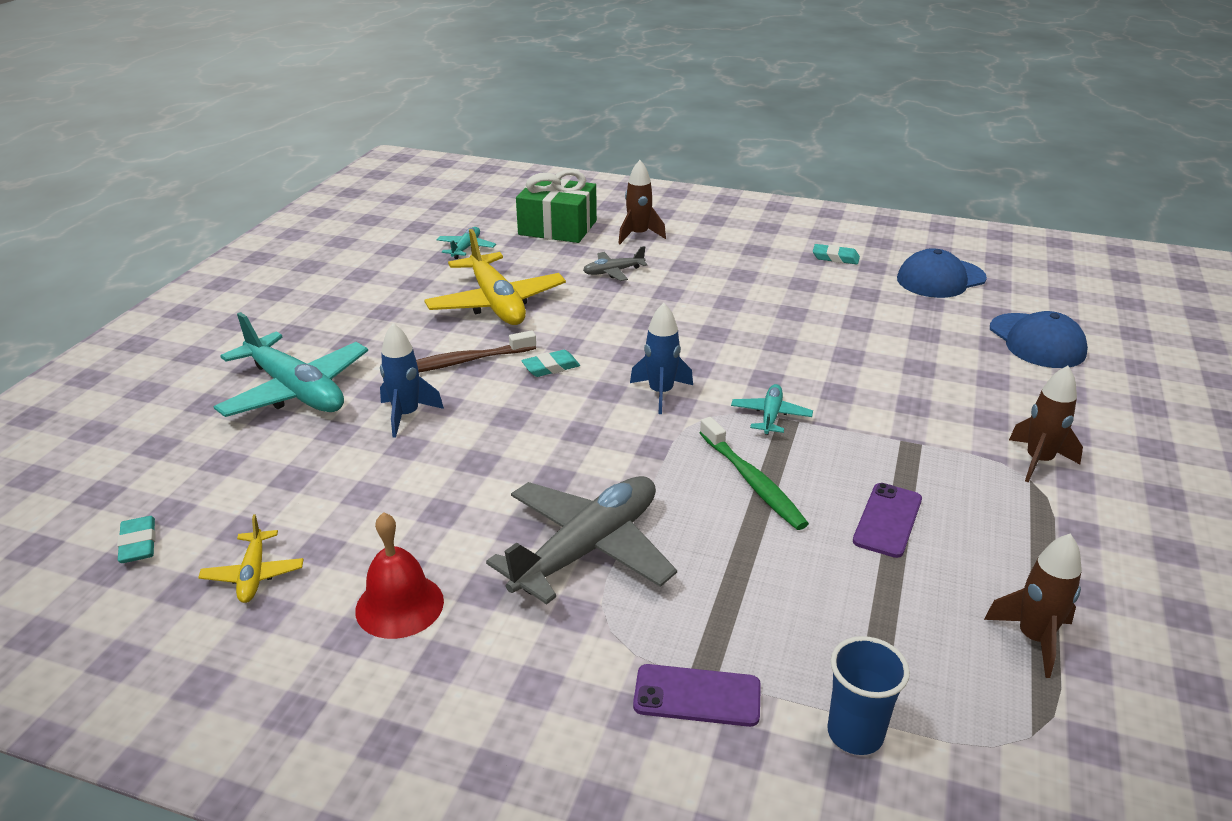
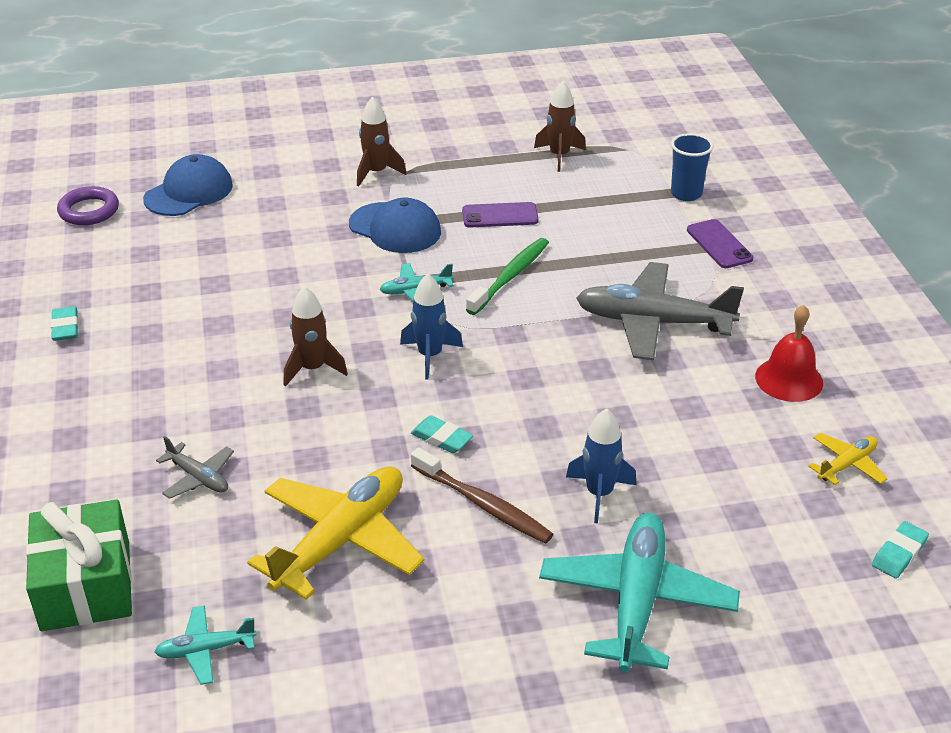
camera: 120 degrees left, 5 degrees up
brown rocket [618,160,666,244] -> brown rocket moved to [284,286,348,387]
blue cap [897,248,987,298] -> blue cap moved to [349,198,441,253]
none -> purple ring [57,186,119,225]

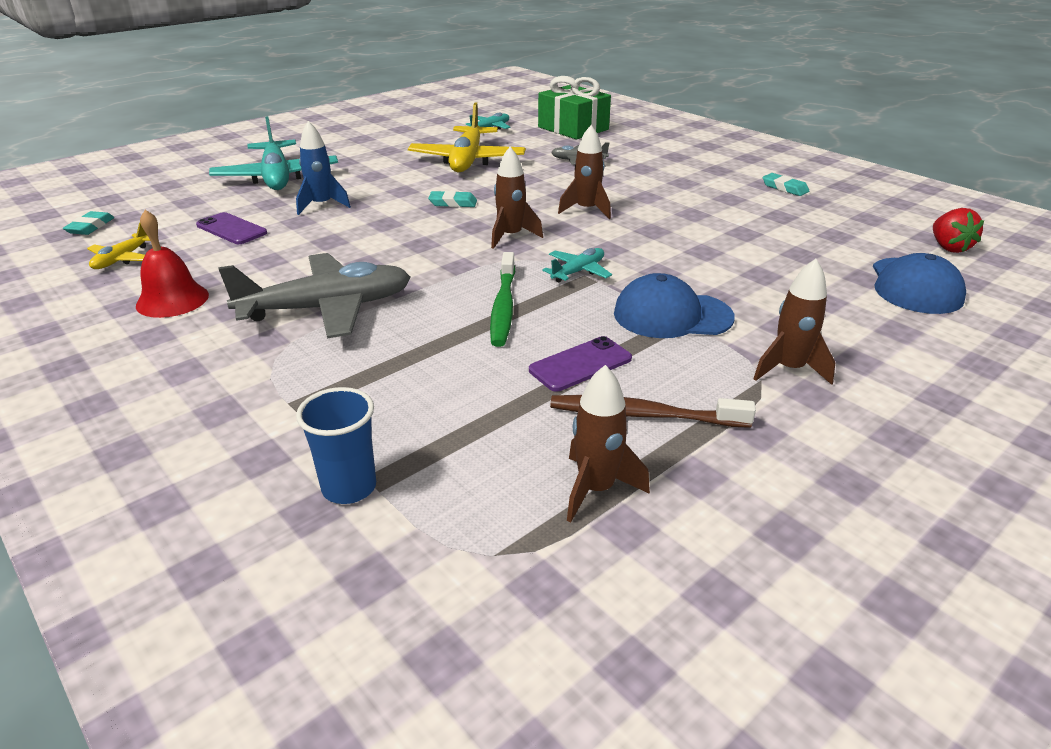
camera: 150 degrees right, 5 degrees down
purple ring [57,186,119,225] -> red strawberry [933,208,984,253]
blue rocket [400,273,463,379] -> brown rocket [491,147,543,249]
brown toothbrush [411,447,553,544] -> brown toothbrush moved to [550,395,756,428]
purple phone [687,219,753,268] -> purple phone moved to [196,212,267,244]

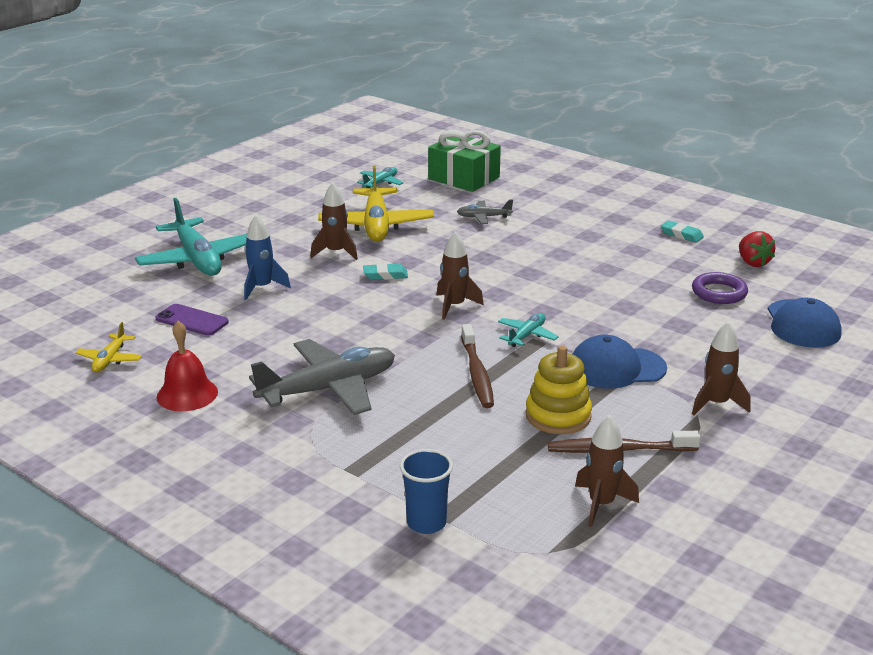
camera: 10 degrees left, 5 degrees down
turquoise eraser [63,211,114,235] -> none
green toothbrush [490,252,515,347] -> brown toothbrush [461,324,494,408]
purple phone [529,336,632,392] -> yellow stacking toy [526,346,592,434]
brown rocket [558,125,611,219] -> brown rocket moved to [310,182,358,260]
red strawberry [933,208,984,253] -> red strawberry moved to [739,231,775,267]
none -> purple ring [692,272,748,304]

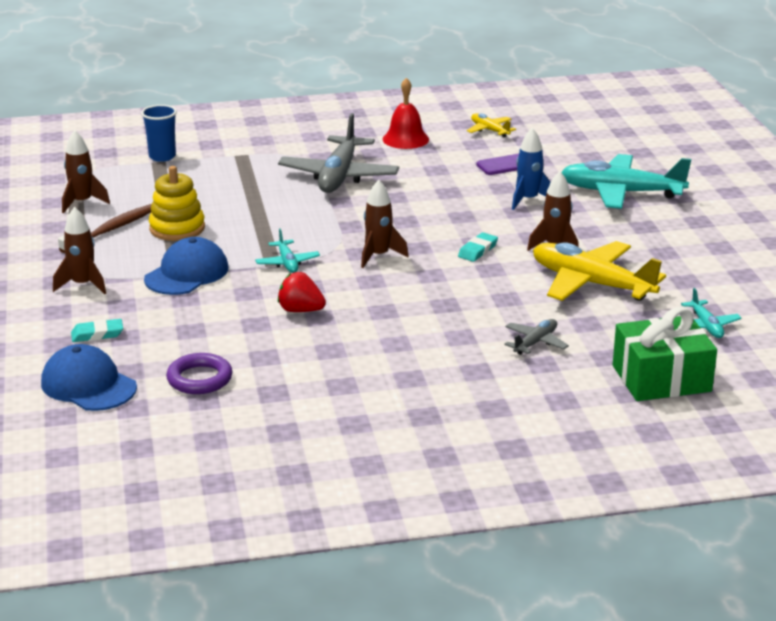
camera: 130 degrees right, 0 degrees up
brown toothbrush [461,324,494,408] -> none
turquoise eraser [661,220,704,243] -> turquoise eraser moved to [71,319,123,342]
red strawberry [739,231,775,267] -> red strawberry moved to [278,272,326,312]

